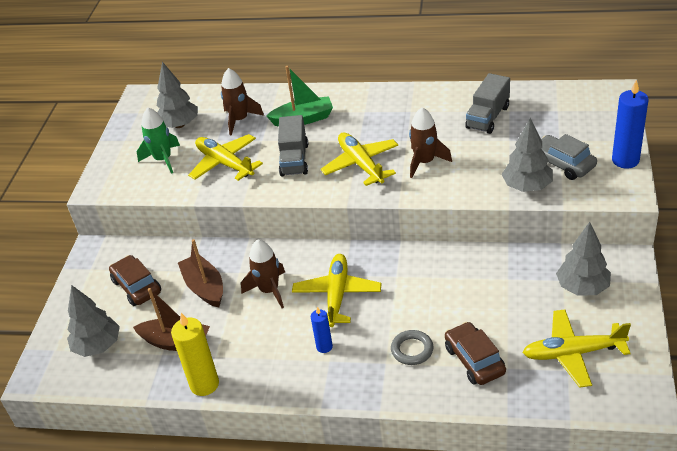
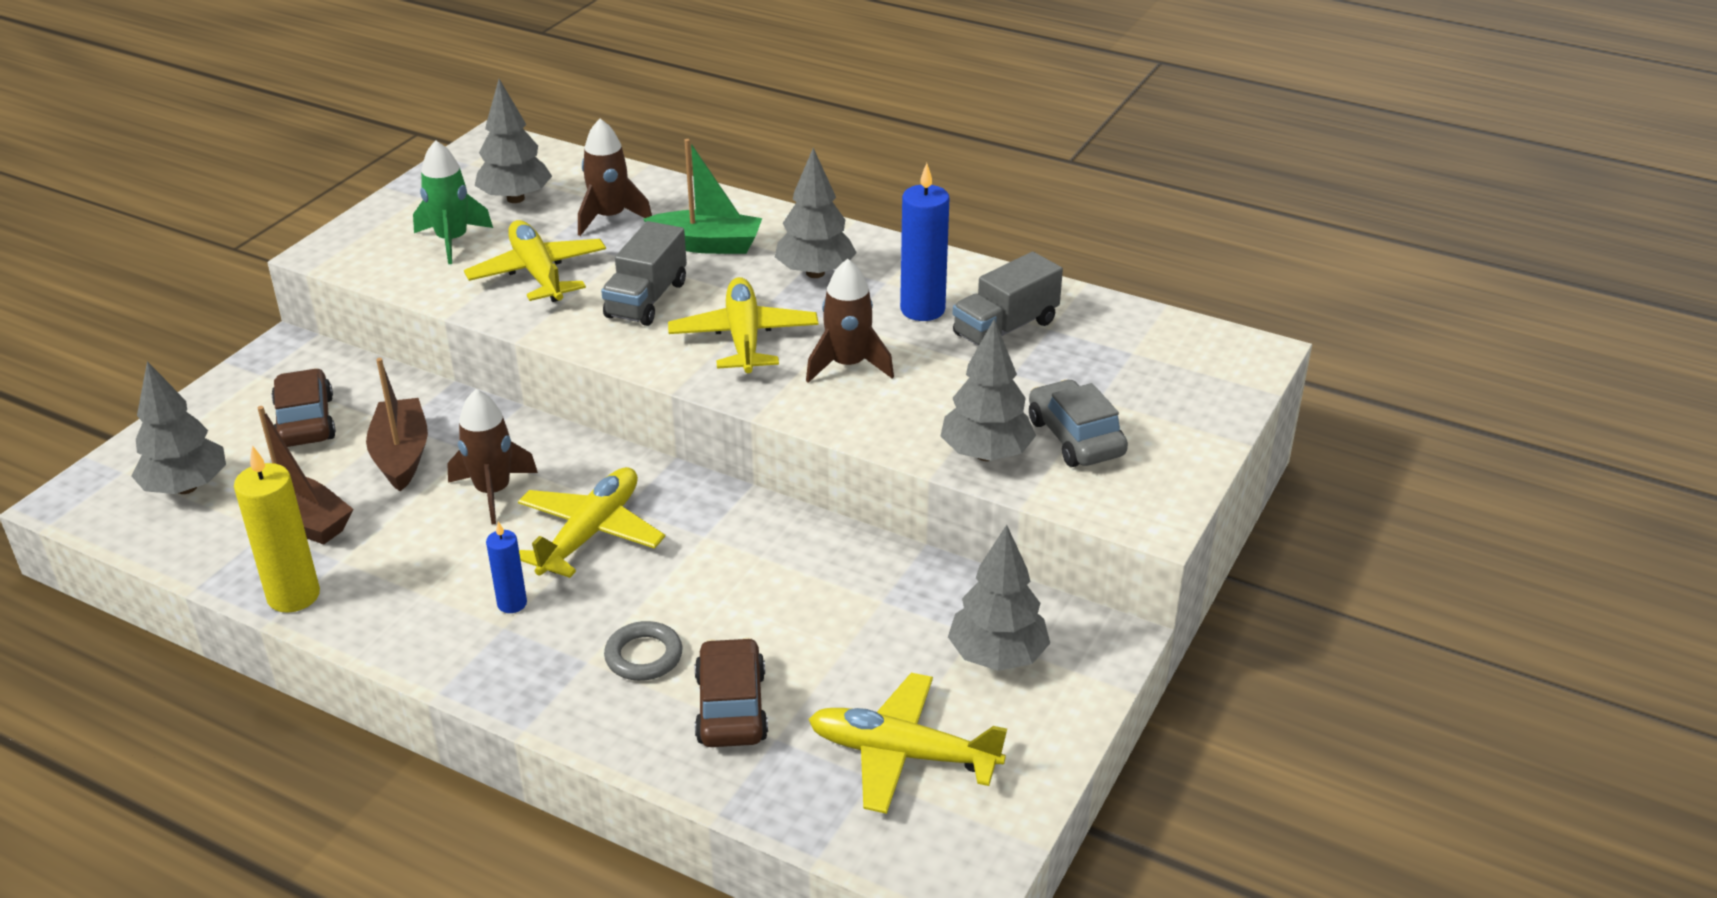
camera: 15 degrees right, 5 degrees down
blue candle [612,80,649,168] -> blue candle moved to [900,163,949,321]
none -> grey tree [775,148,857,278]

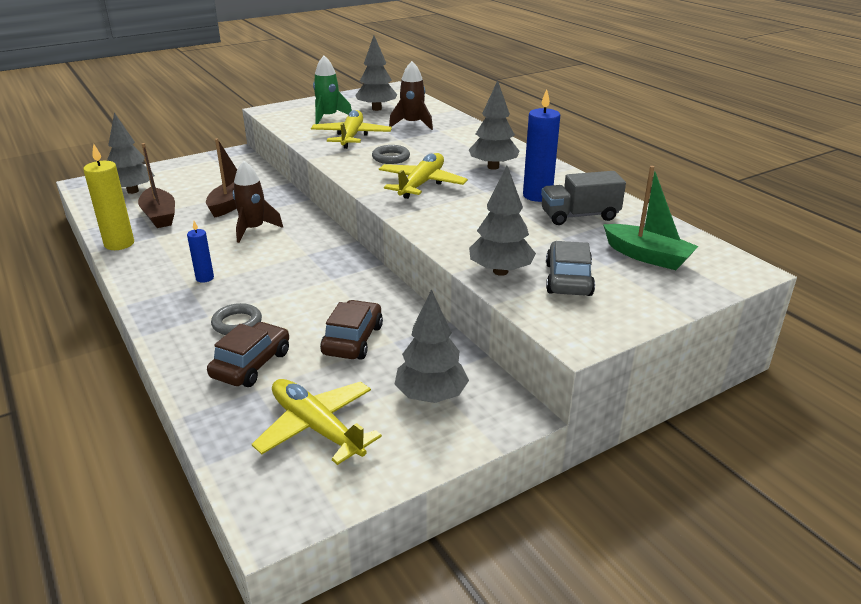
camera: 30 degrees right, 5 degrees down
brown car [271,368,336,447] -> brown car moved to [320,300,383,360]
yellow plane [518,467,665,578] -> none
grey truck [601,221,687,326] -> grey ring [372,145,410,164]
green boat [643,139,762,254] -> green boat moved to [603,166,698,270]
brown rocket [806,259,894,383] -> none

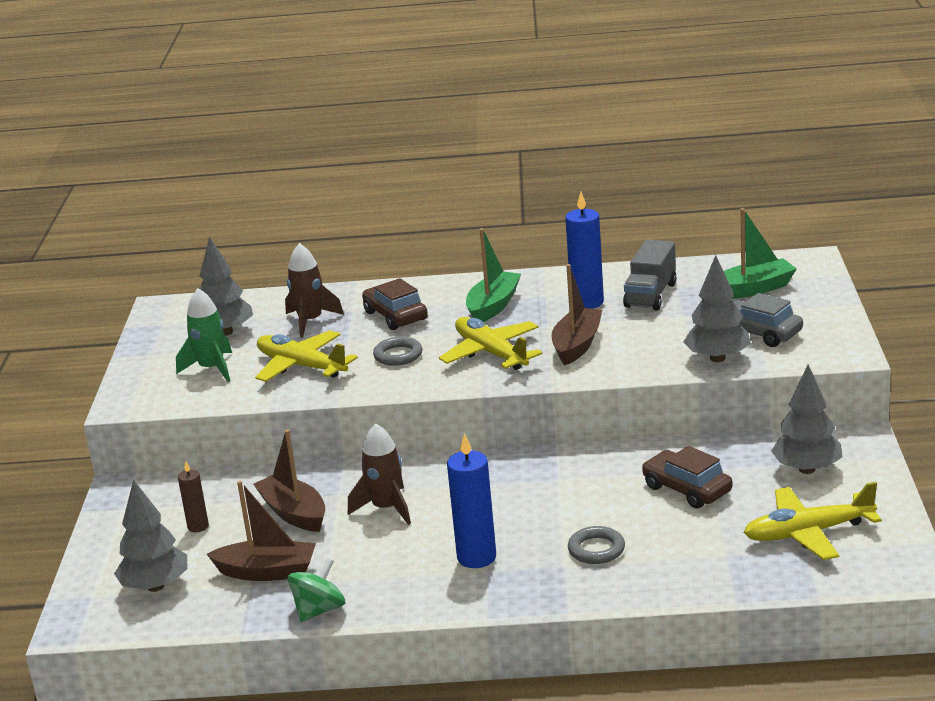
camera: 55 degrees left, 5 degrees down
yellow candle [83,143,134,250] -> green spinning top [287,558,345,622]
blue candle [187,221,214,283] -> blue candle [447,433,496,568], size x1.76
brown car [207,322,289,387] -> brown car moved to [362,278,428,330]
grey tree [469,80,520,170] -> green boat [466,228,521,322]
none -> brown candle [178,461,209,532]
none -> brown boat [552,264,602,366]

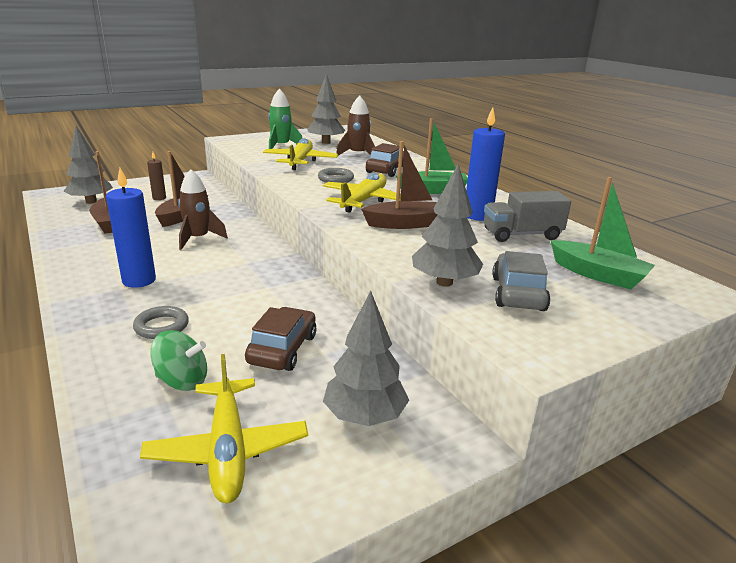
camera: 55 degrees right, 0 degrees up
green spinning top [287,558,345,622] -> green spinning top moved to [150,330,207,391]
yellow plane [744,482,882,560] -> yellow plane turned 150 degrees counterclockwise [140,354,308,503]

